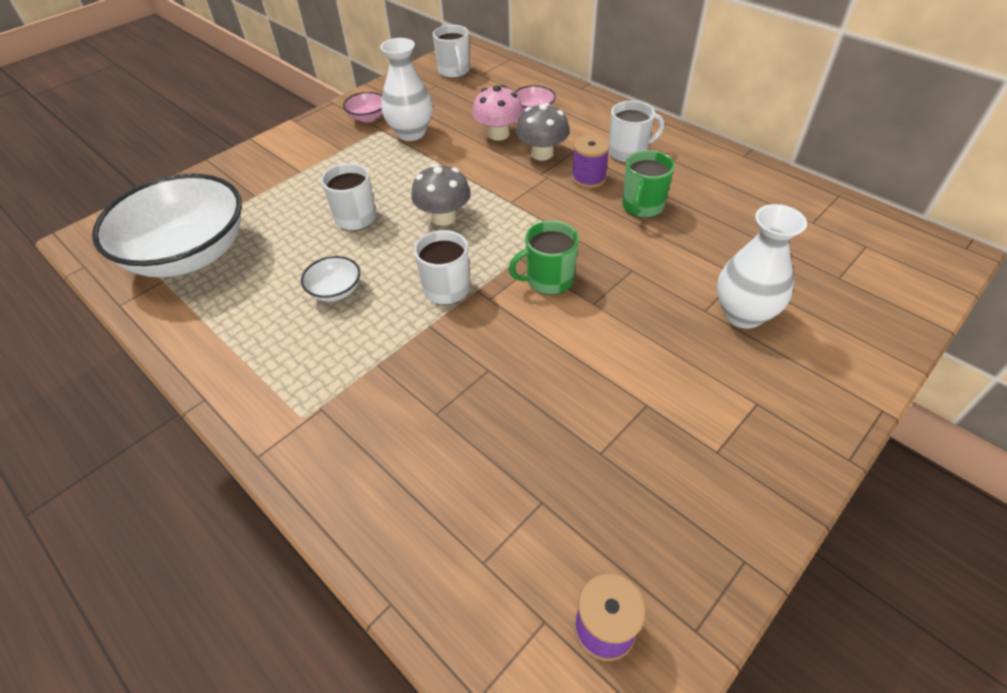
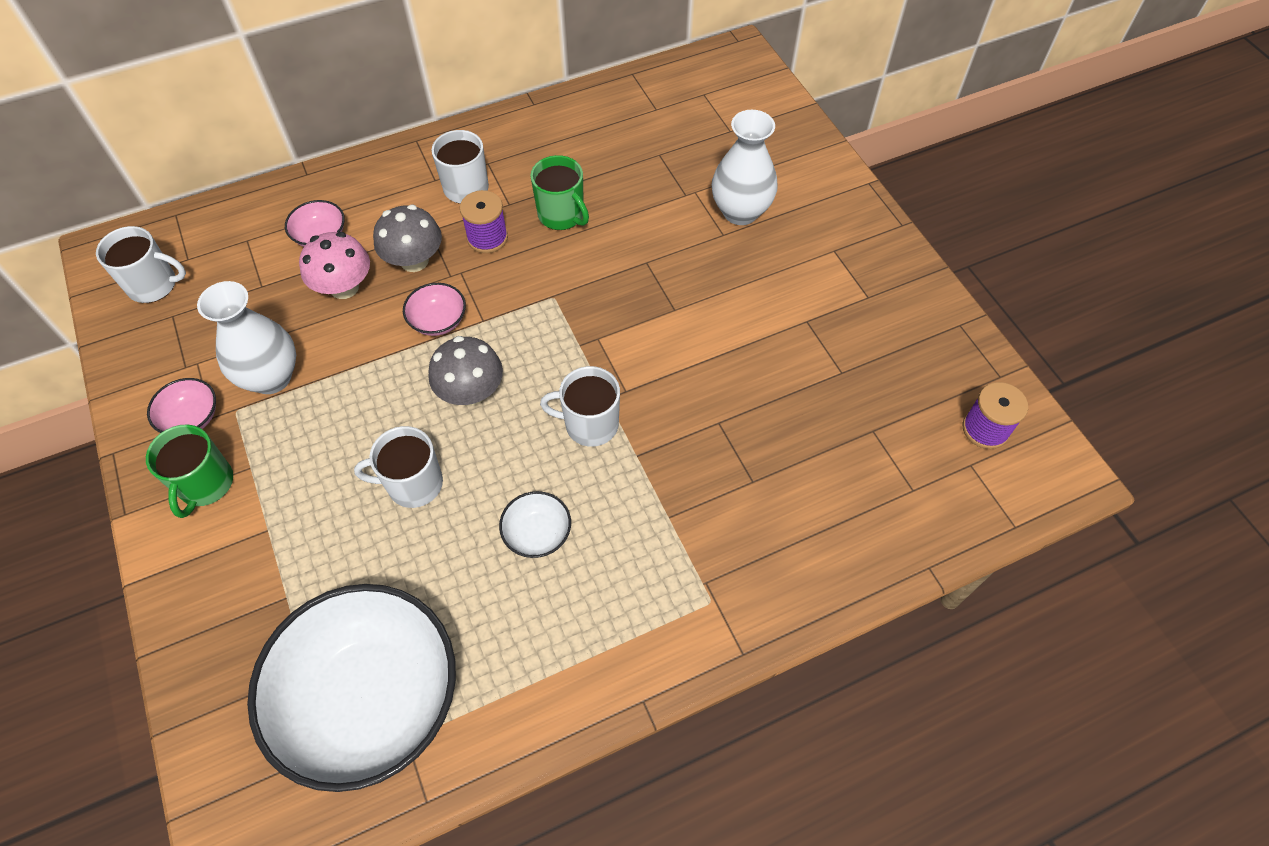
camera: 70 degrees left, 10 degrees up
green mug [509,221,579,295] -> green mug moved to [146,424,233,518]
none -> pink bowl [403,283,466,336]

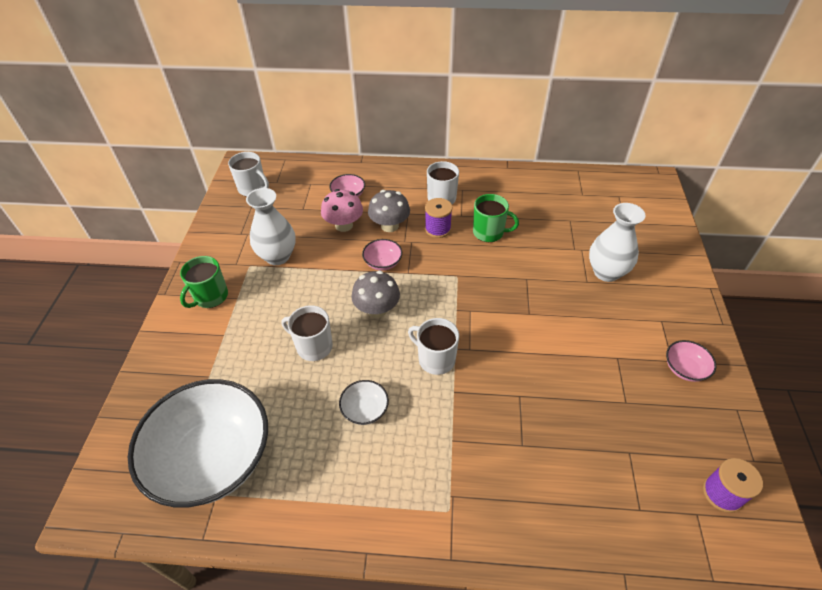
camera: 30 degrees right, 10 degrees down
pink bowl [147,378,216,433] -> pink bowl moved to [666,340,716,382]
green mug [530,155,589,230] -> green mug turned 60 degrees counterclockwise [473,194,519,242]

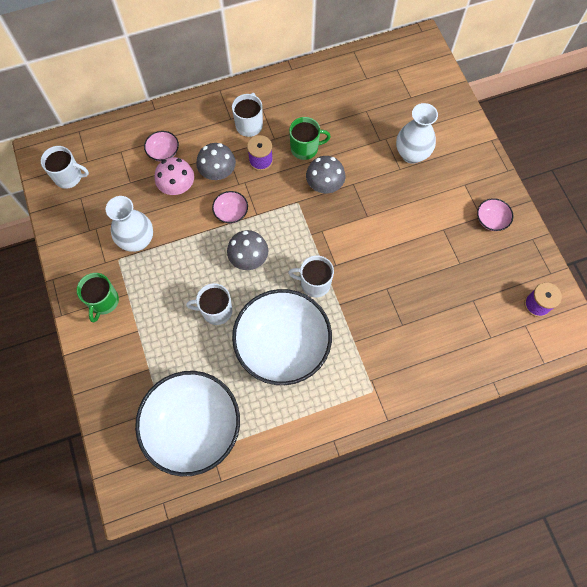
camera: 25 degrees left, 20 degrees up
white bowl [339,380,389,425] -> white bowl [232,289,332,385], size x2.49
none -> grey mushroom [306,156,345,193]

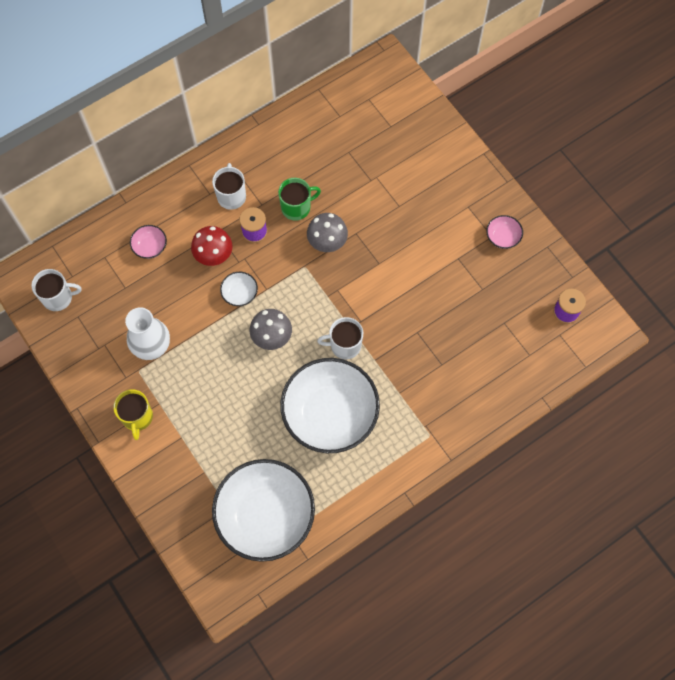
camera: 15 degrees left, 0 degrees up
green mug [77,273,119,322] -> yellow mug [113,389,153,440]
pink mushroom [155,157,194,195] -> none
white mug [186,283,232,325] -> none
grey mushroom [196,143,236,180] -> red mushroom [191,226,233,266]
pink bowl [212,191,248,224] -> white bowl [220,272,258,306]
white vase [396,103,438,164] -> none

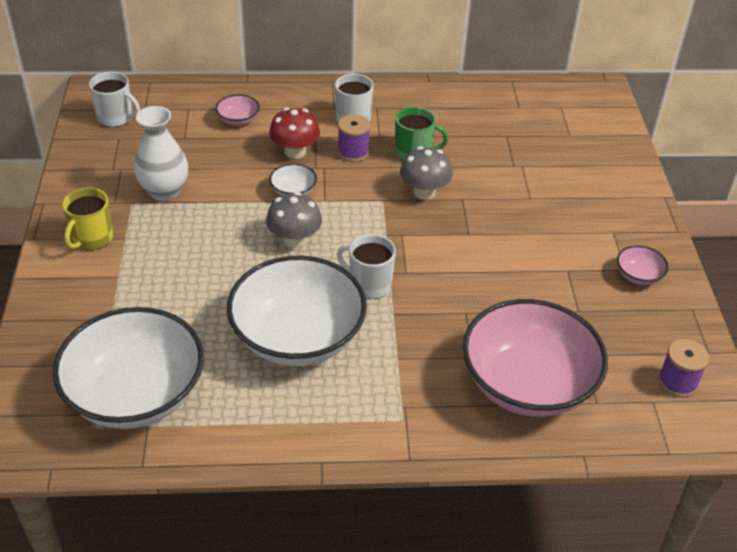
camera: 30 degrees right, 25 degrees down
none -> pink bowl [463,299,608,417]

